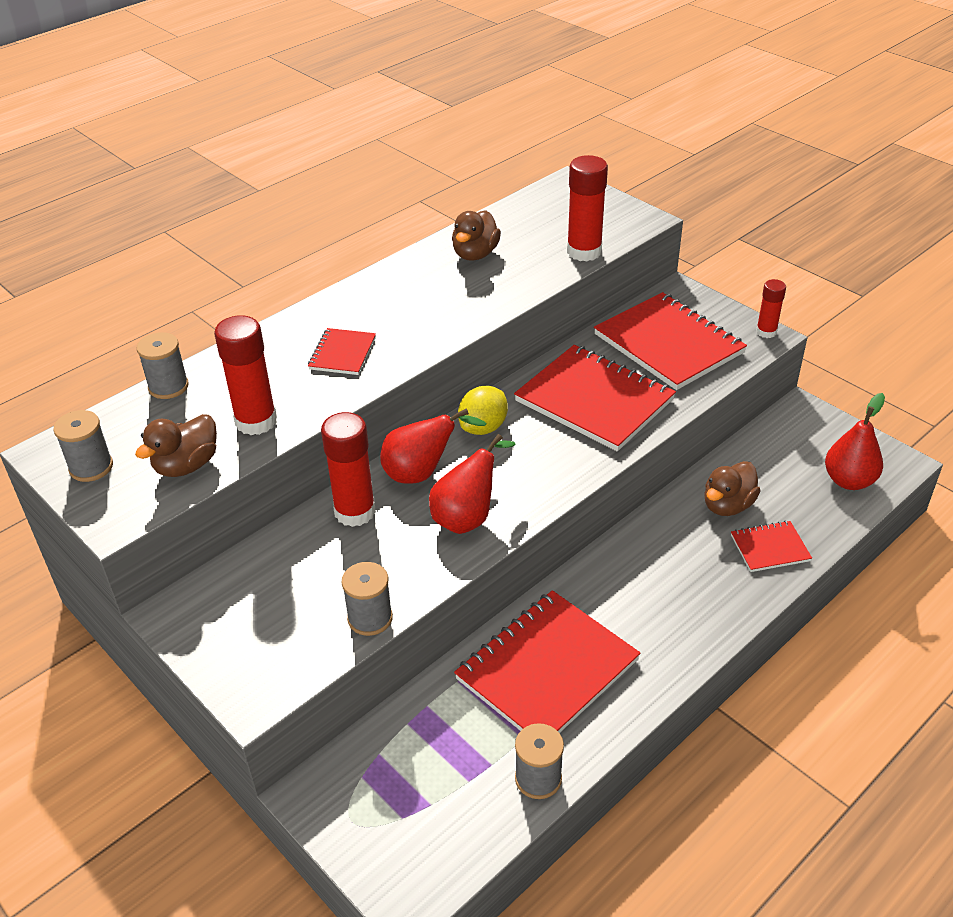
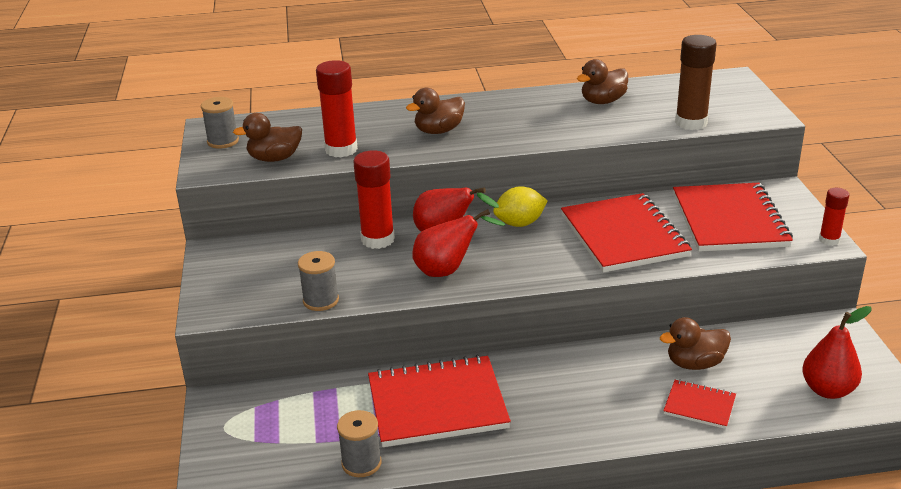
camera: 35 degrees right, 10 degrees down
grey spool [137,332,189,399] -> none
red notebook [308,328,376,375] -> brown duck [406,88,465,134]
red glue stick [567,155,608,262] -> brown glue stick [675,35,717,130]

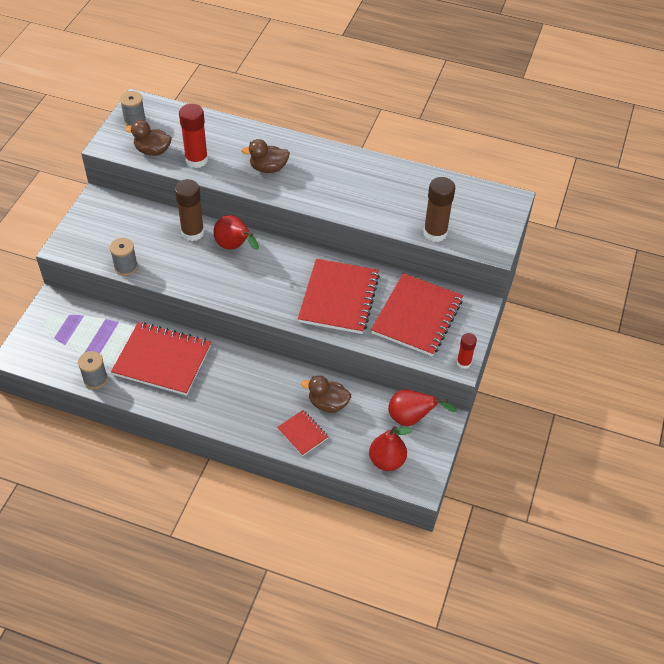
camera: 25 degrees right, 20 degrees up
red glue stick [353,150,395,249] -> brown glue stick [175,179,204,241]
red pear [412,209,505,277] -> red pear moved to [388,389,457,426]
yellow lemon [493,186,548,227] -> none
brown duck [577,59,628,104] -> none

